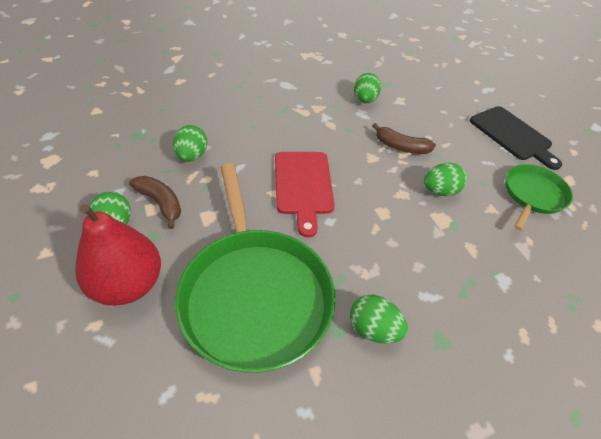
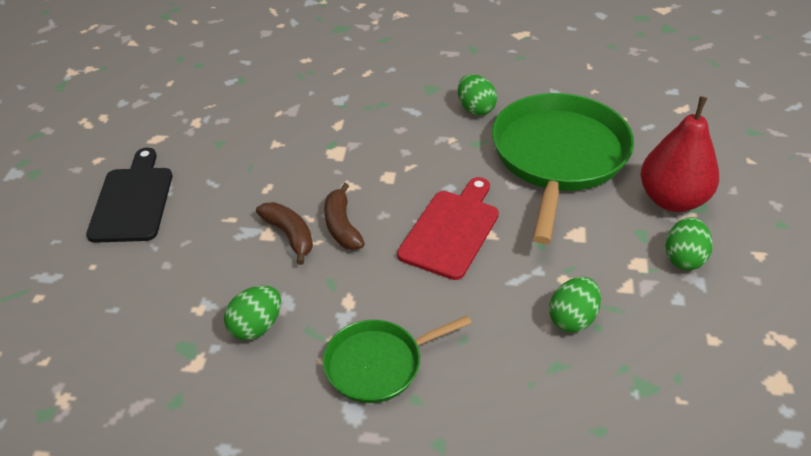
camera: 145 degrees left, 5 degrees down
brown banana [129,176,181,229] -> brown banana moved to [324,183,365,250]
green egg [424,163,467,196] -> none
green pan [505,164,573,231] -> green pan moved to [323,315,472,403]

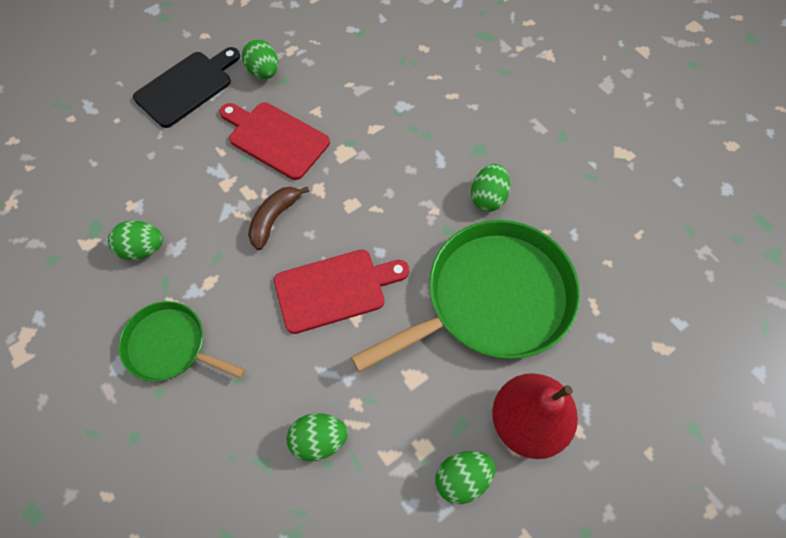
camera: 45 degrees right, 20 degrees up
brown banana [256,202,313,265] -> none
none -> red cutting board [220,102,330,180]
none -> green egg [242,39,278,79]

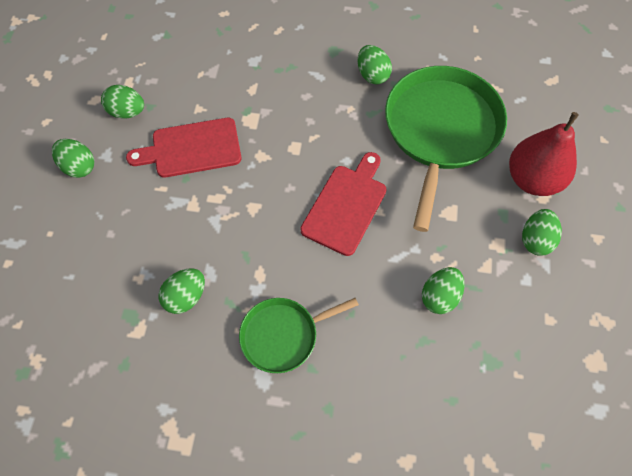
camera: 45 degrees left, 0 degrees up
black cutting board [133,47,240,128] -> green egg [52,139,94,178]
brown banana [248,186,309,250] -> none

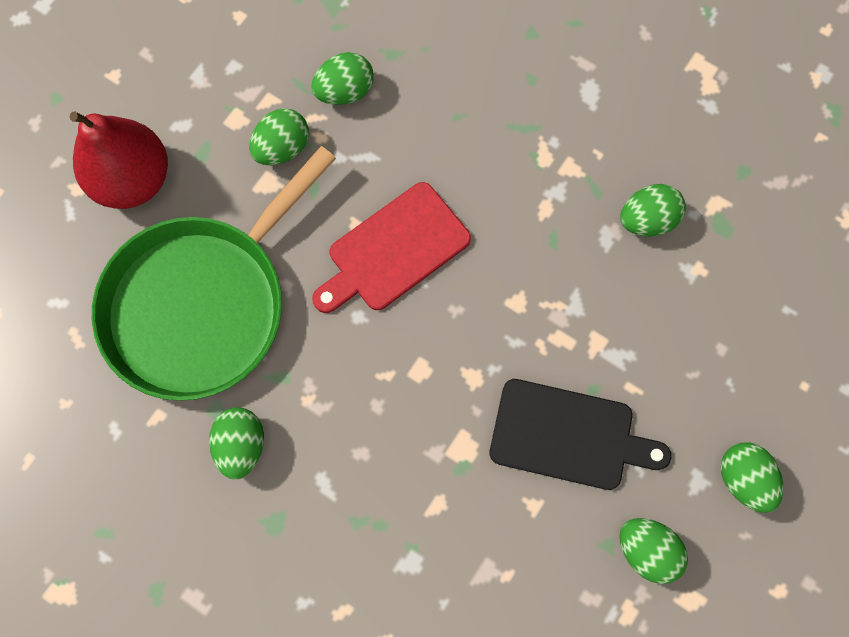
camera: 155 degrees left, 10 degrees up
red cutting board [126,118,241,178] -> black cutting board [490,379,671,490]
green pan [239,298,359,373] -> none
green egg [522,209,562,256] -> green egg moved to [249,108,309,165]

